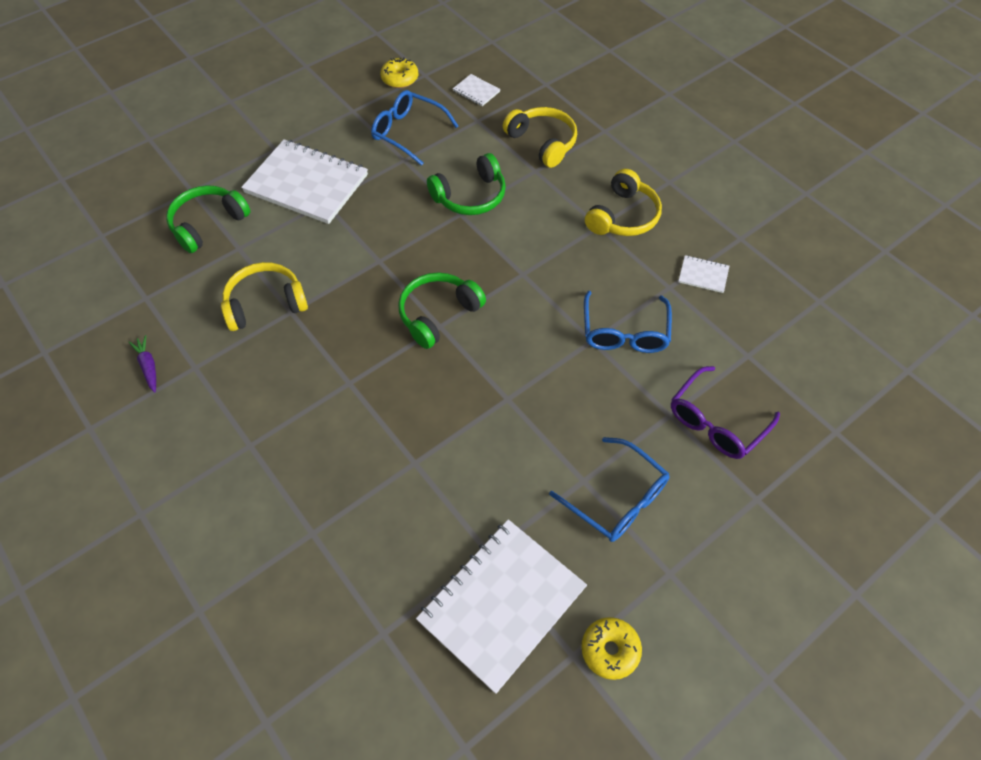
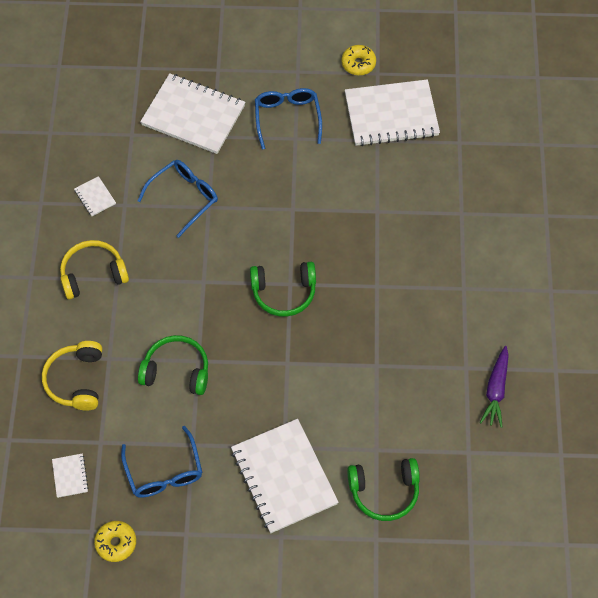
camera: 140 degrees left, 5 degrees up
purple carrot [129,335,156,393] -> purple carrot [480,346,509,428], size x1.53
yellow headphones [221,262,308,331] -> none
purple glasses [671,366,780,459] -> white notebook [140,73,245,154]

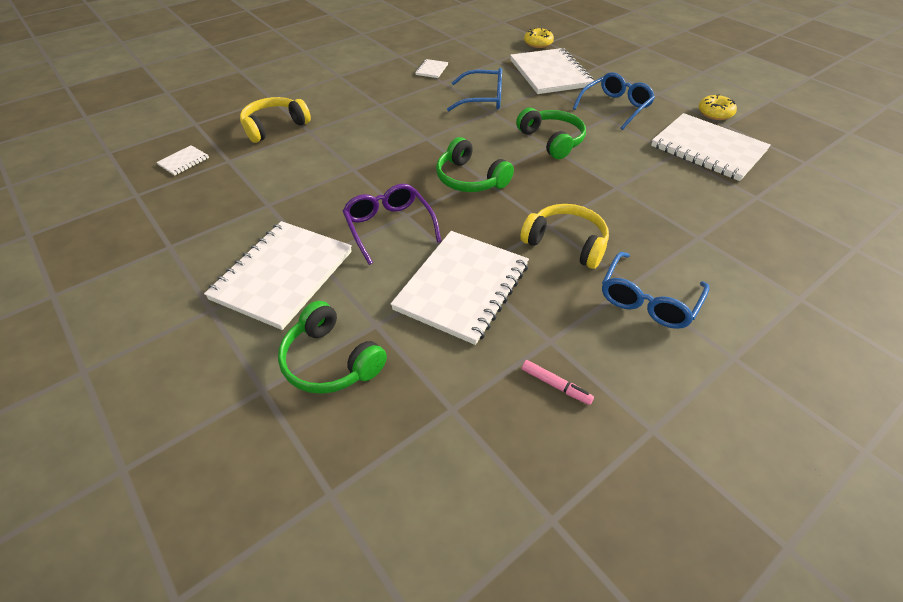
camera: 50 degrees right, 15 degrees down
yellow headphones [60,240,129,299] -> yellow headphones moved to [520,204,609,269]
yellow donut [94,521,136,562] -> yellow donut moved to [524,28,554,48]
blue glasses [121,426,202,498] -> blue glasses moved to [602,252,709,329]
green headphones [138,335,208,395] -> green headphones moved to [516,107,586,159]
purple carrot [480,346,509,428] -> pink marker [522,360,594,405]
none -> purple glasses [343,184,441,265]
none -> white notebook [390,231,529,345]

